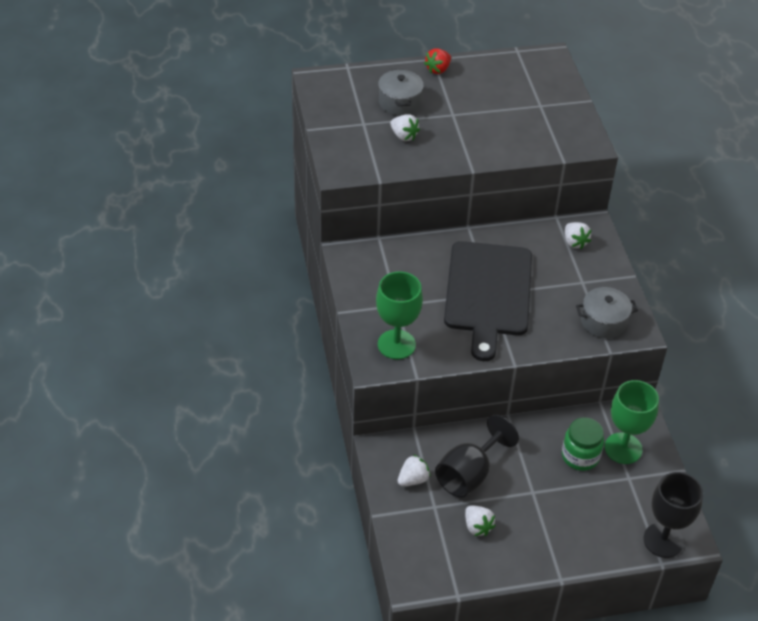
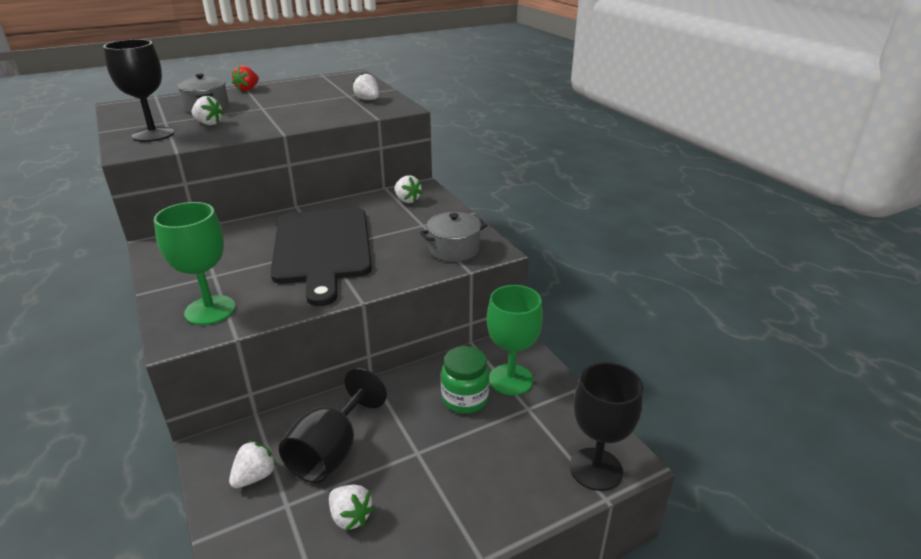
camera: 15 degrees left, 15 degrees down
none -> black goblet [103,39,174,142]
none -> white strawberry [353,73,379,100]

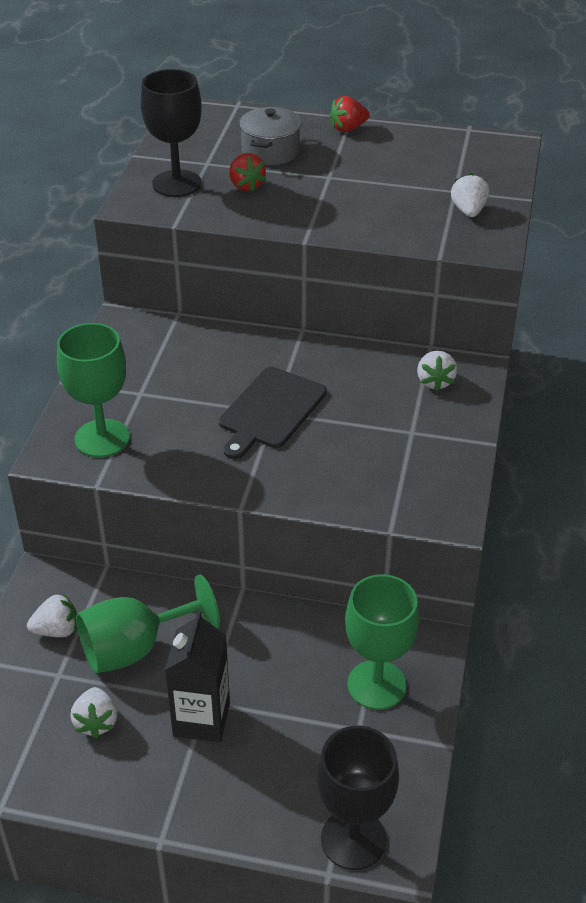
camera: 40 degrees right, 10 degrees up
white strawberry [192,96,224,125] -> red strawberry [229,153,266,192]
black cutting board [271,208,372,306] -> black cutting board [219,367,327,459], size x0.61
black goblet [279,368,387,483] -> green goblet [76,575,220,673]
grey pot [420,212,488,262] -> none
green jar [441,346,490,414] -> none
none -> black carton [165,610,230,743]

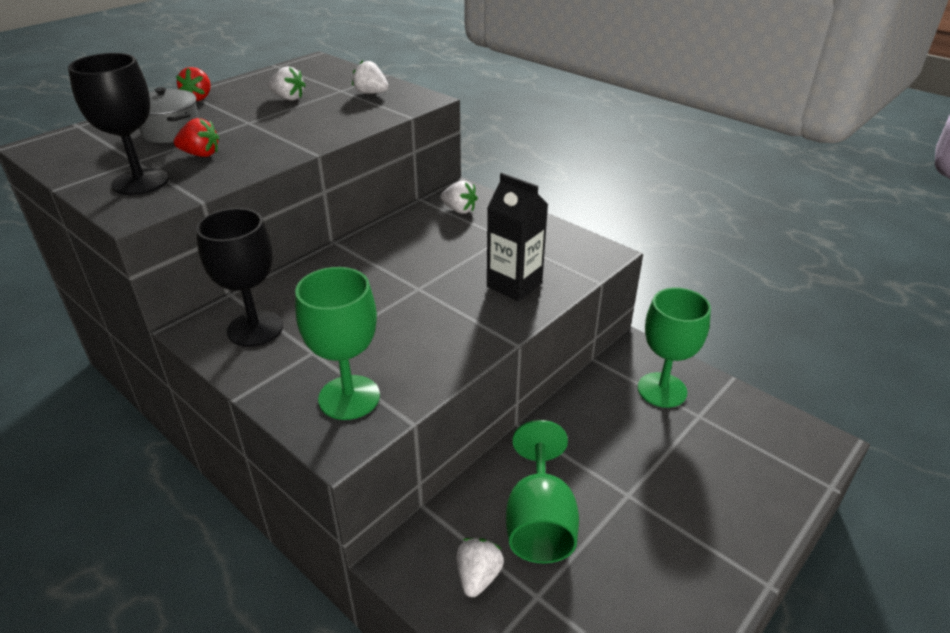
camera: 60 degrees left, 5 degrees down
white strawberry [71,687,117,738] -> white strawberry moved to [268,66,306,101]
black carton [165,610,230,743] -> black carton moved to [487,173,548,302]
black cutting board [219,367,327,459] -> none
black goblet [316,726,399,870] -> black goblet moved to [196,208,283,347]

